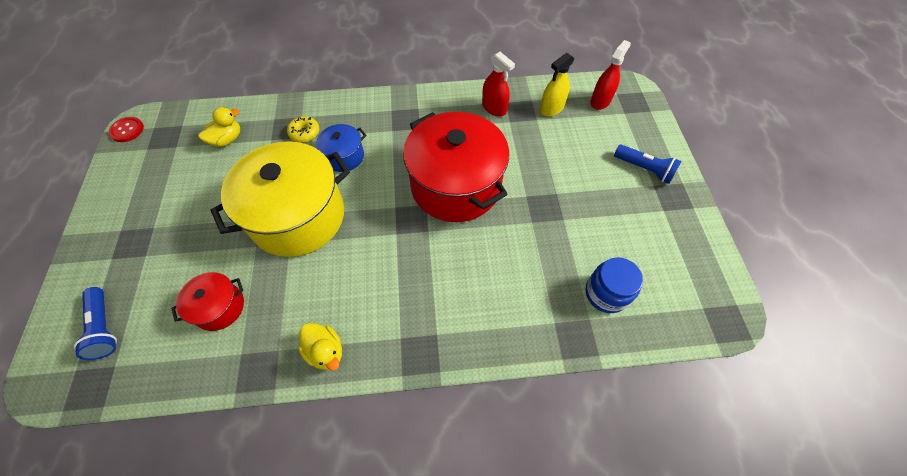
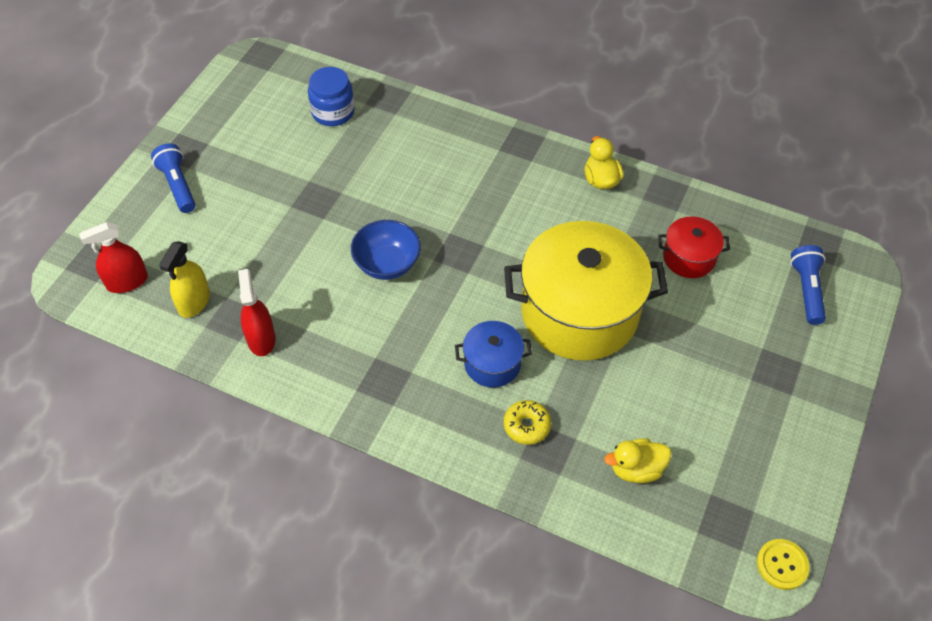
camera: 150 degrees left, 5 degrees down
red button [108,117,144,142] -> yellow button [757,539,810,590]
red pot [403,112,509,222] -> blue bowl [351,220,421,280]
yellow spray bottle [540,53,574,117] -> yellow spray bottle turned 120 degrees clockwise [159,241,210,318]

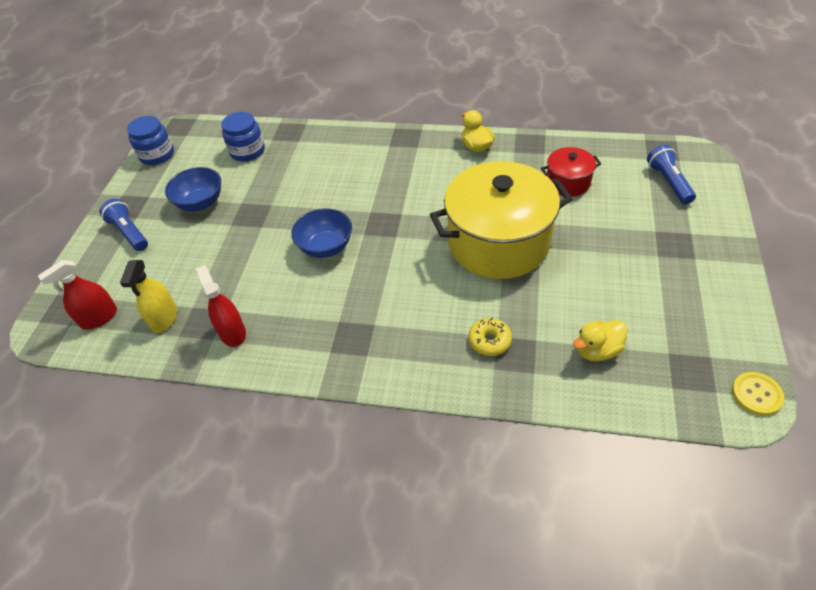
camera: 10 degrees left, 5 degrees down
blue pot [455,321,532,387] -> none
none -> blue jar [127,116,174,165]
none -> blue bowl [165,167,221,211]

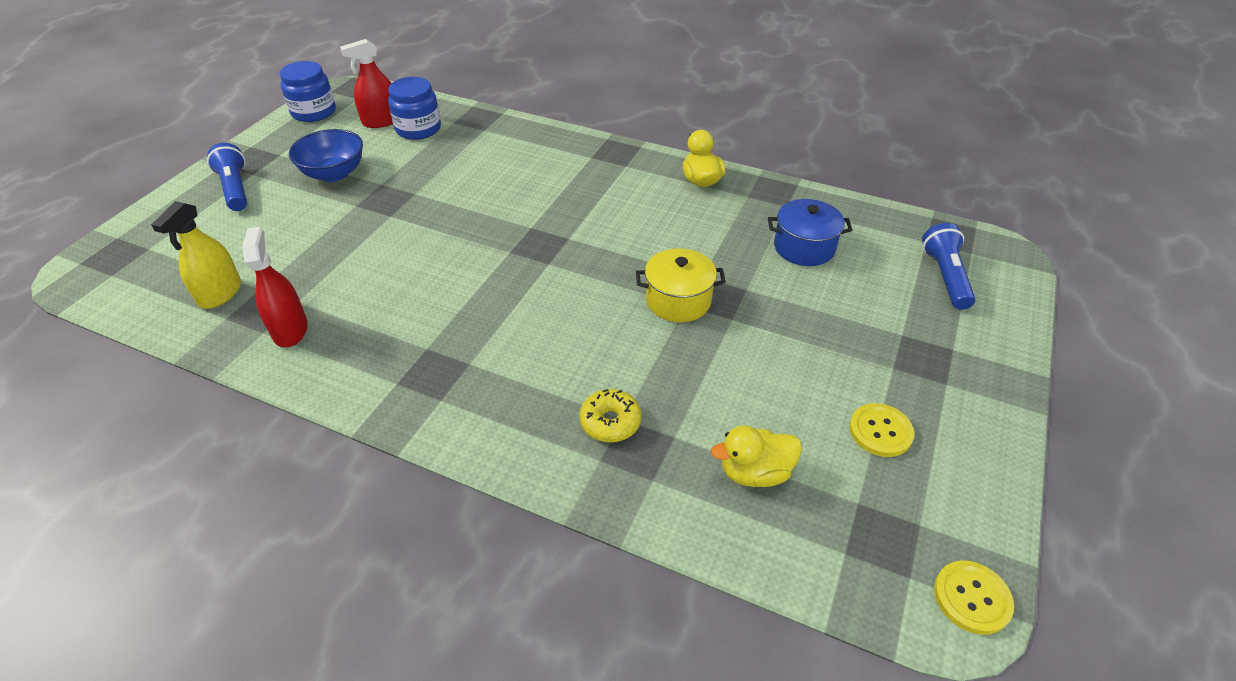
camera: 10 degrees right, 5 degrees down
red spray bottle [38,260,117,330] -> red spray bottle moved to [340,39,393,128]
blue bowl [291,208,352,258] -> none
yellow pot [430,161,572,279] -> yellow pot [636,248,726,322], size x0.47
red pot [541,147,601,197] -> blue pot [768,199,852,266]
none -> yellow button [849,403,914,457]

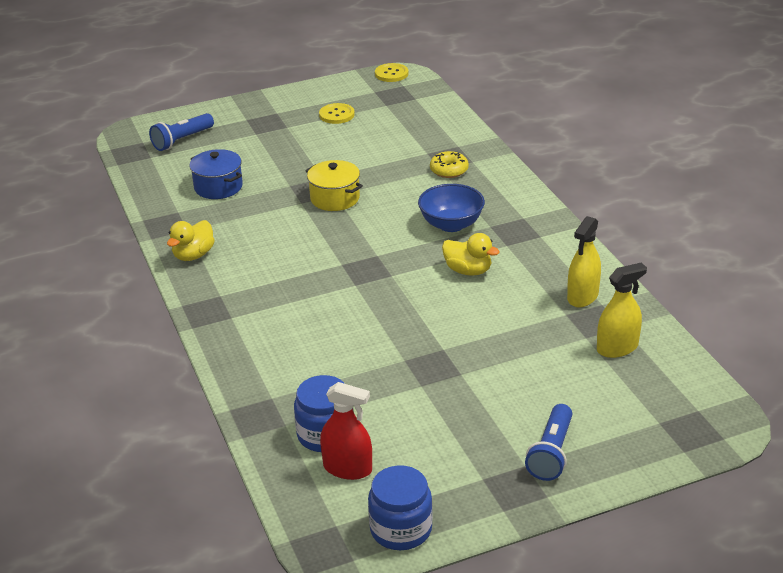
camera: 135 degrees left, 10 degrees down
red spray bottle [242,227,308,347] -> yellow spray bottle [567,216,601,307]
blue bowl [289,129,363,182] -> blue bowl moved to [418,184,485,232]
yellow duck [711,425,802,487] -> yellow duck moved to [442,233,500,276]

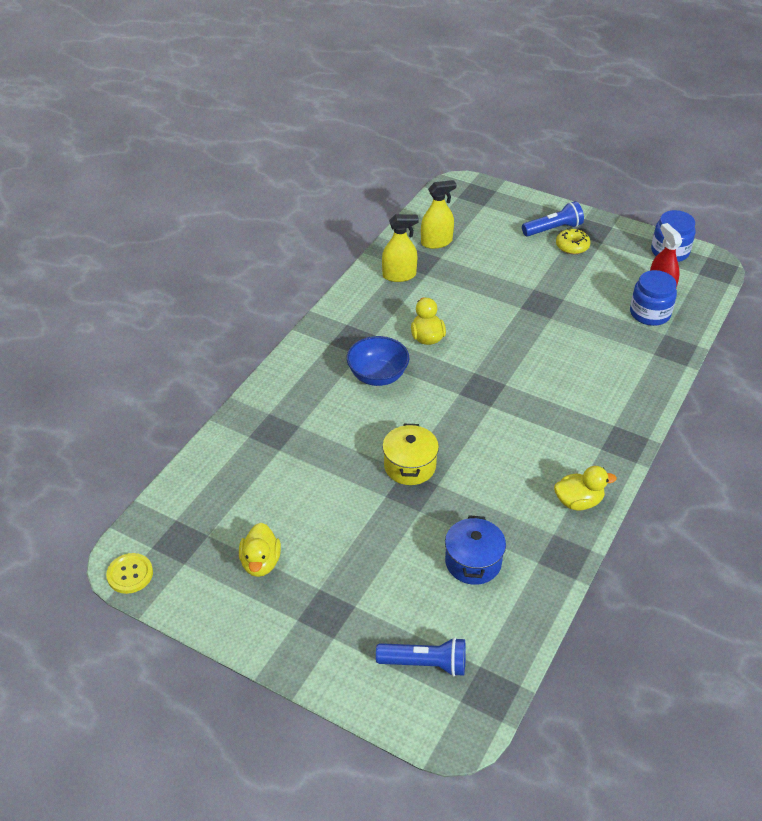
camera: 130 degrees left, 10 degrees up
yellow button [319,103,355,124] -> yellow duck [239,523,281,577]
yellow donut [430,151,469,178] -> yellow donut moved to [556,228,590,254]
yellow spray bottle [597,263,647,358] -> yellow spray bottle turned 135 degrees clockwise [421,180,456,249]

